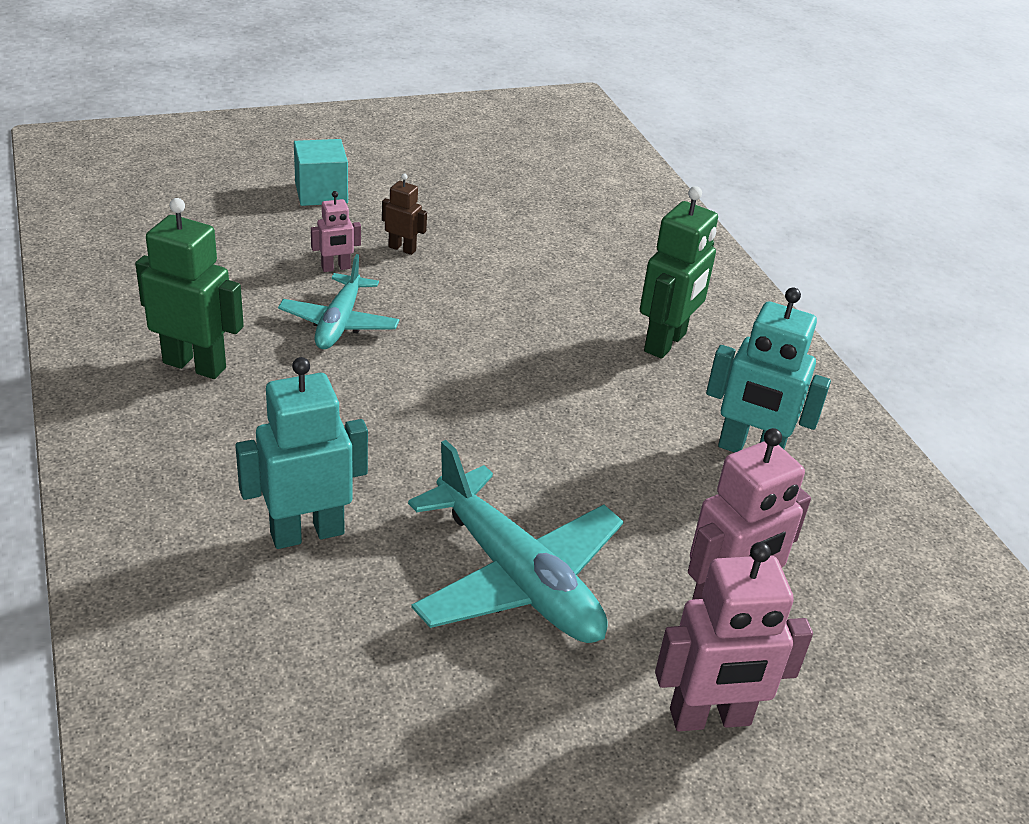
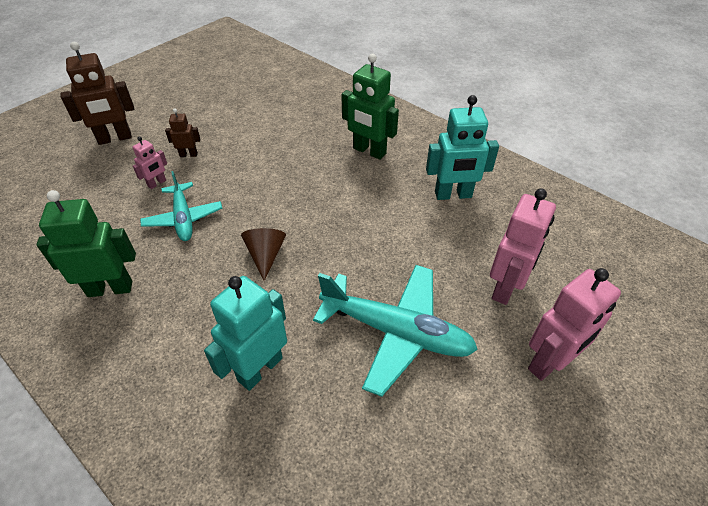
camera: 25 degrees left, 10 degrees up
turquoise cube [294,139,348,206] -> brown robot [61,42,134,145]
green robot [640,186,718,359] -> green robot turned 120 degrees clockwise [341,54,399,160]
none -> brown cone [241,228,286,281]

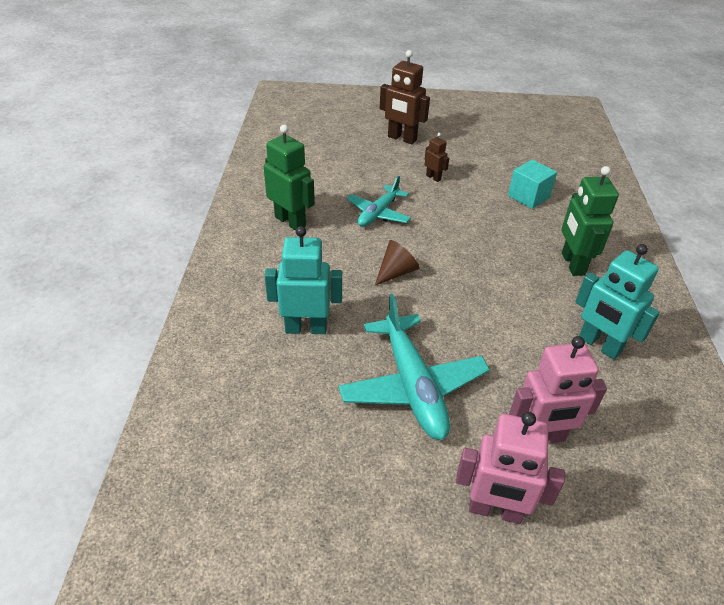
camera: 50 degrees right, 5 degrees down
pink robot [133,137,168,189] -> none
none -> turquoise cube [508,160,557,209]

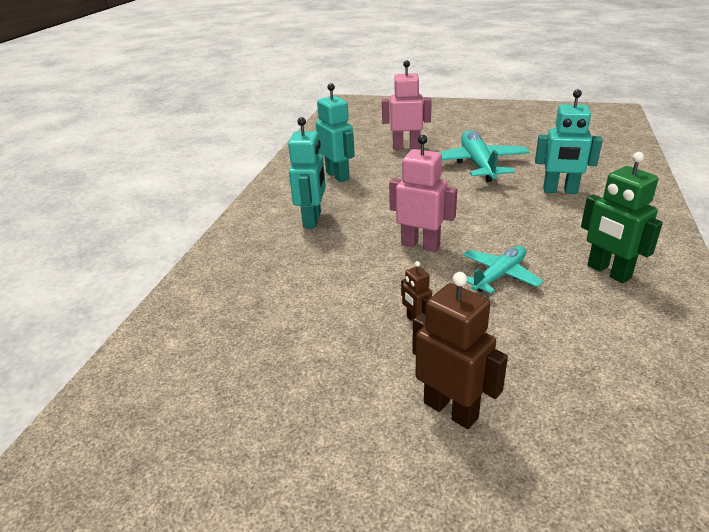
camera: 165 degrees left, 10 degrees down
brown cone [375,240,420,286] -> none
pink robot [456,412,565,524] -> pink robot moved to [389,135,457,252]
turquoise cube [508,160,557,209] -> none
green robot [562,166,619,276] -> turquoise robot [288,117,326,228]

